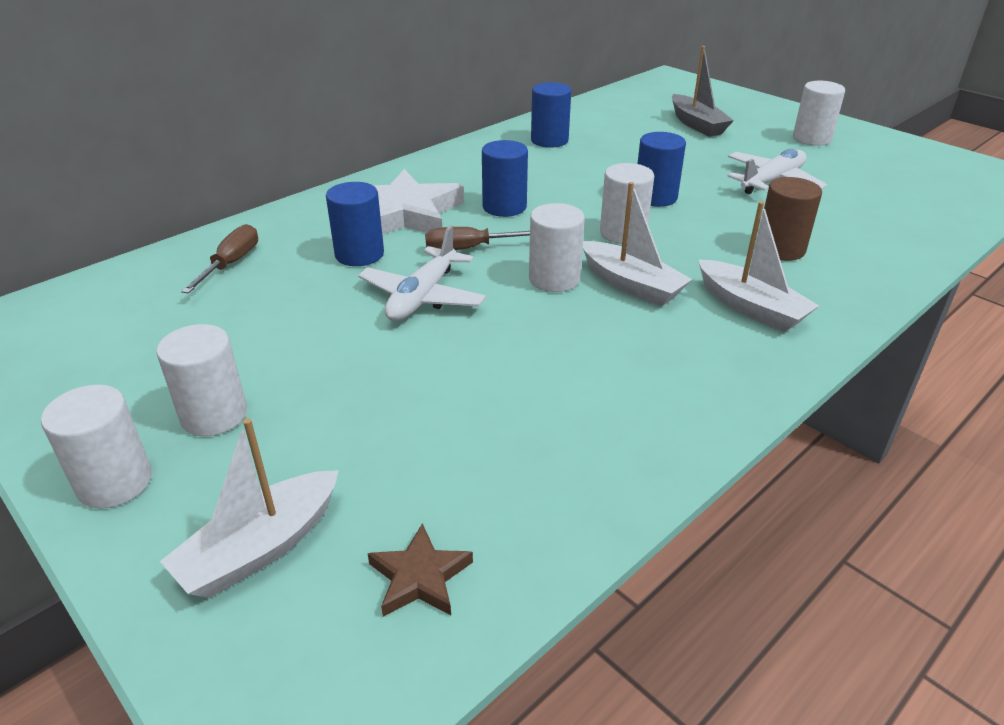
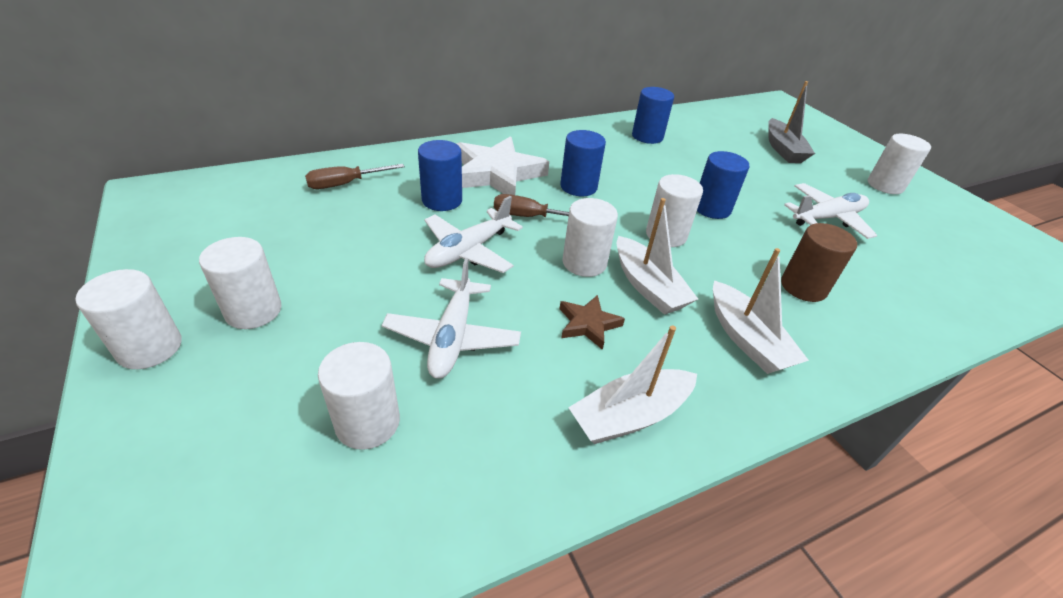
camera: 15 degrees right, 5 degrees up
white boat [160,418,339,598] -> white boat moved to [568,325,697,444]
brown screwdriver [181,224,258,294] -> brown screwdriver turned 150 degrees counterclockwise [305,164,405,189]
brown star [368,523,473,617] -> brown star moved to [559,295,625,350]
none -> white cylinder [318,342,400,450]
none -> white plane [382,258,521,379]

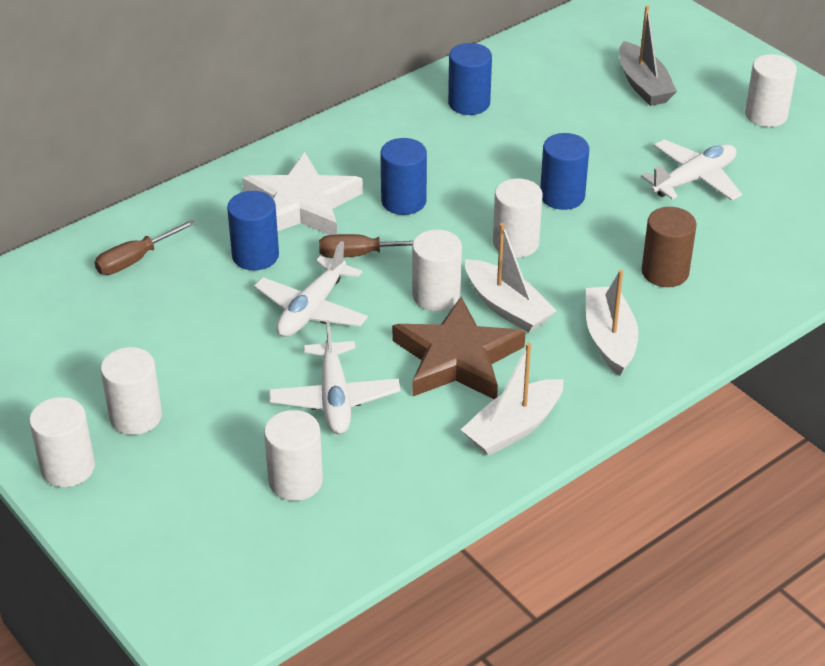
camera: 10 degrees left, 0 degrees up
brown star [559,295,625,350] -> brown star [392,297,526,399], size x2.03
white boat [713,248,809,374] -> white boat turned 150 degrees counterclockwise [586,270,638,376]

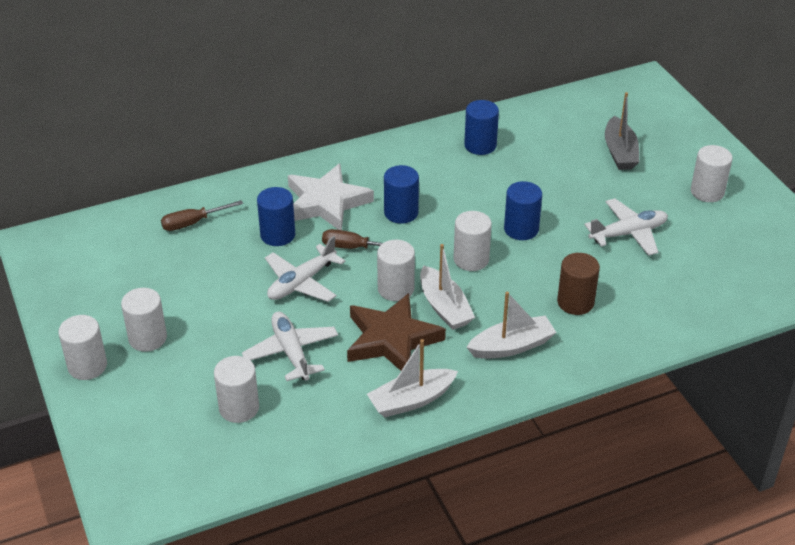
camera: 15 degrees right, 0 degrees up
white plane [269,320,401,434] -> white plane turned 150 degrees clockwise [242,312,338,381]
white boat [586,270,638,376] -> white boat turned 60 degrees clockwise [466,291,557,359]

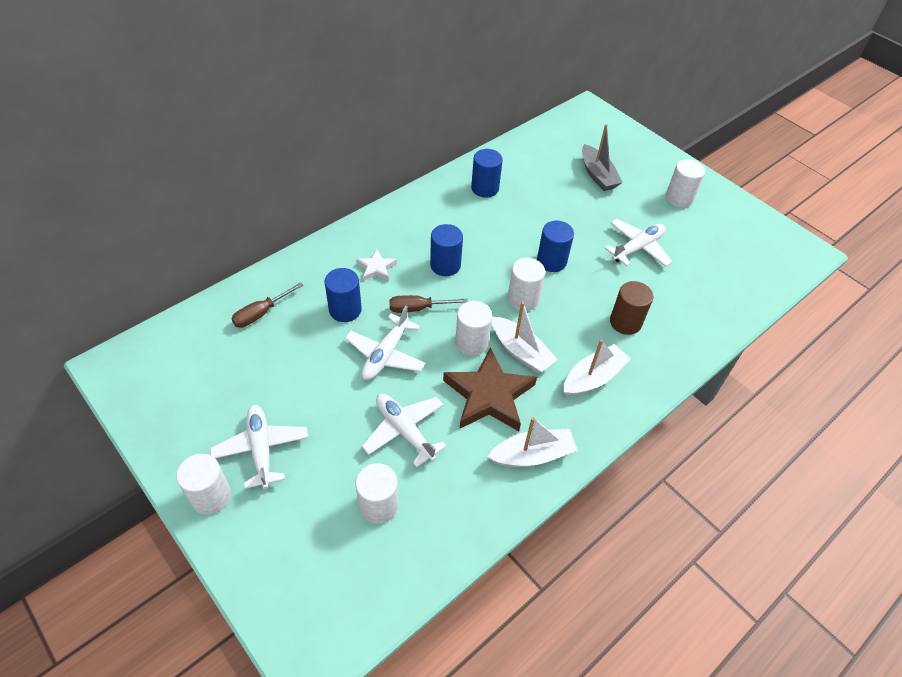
camera: 20 degrees left, 10 degrees up
white cylinder [121,288,167,352] -> white plane [210,405,308,489]
white star [288,163,374,230] -> white star [356,249,397,281], size x0.49
white boat [367,339,458,417] -> white boat turned 150 degrees counterclockwise [487,417,578,467]

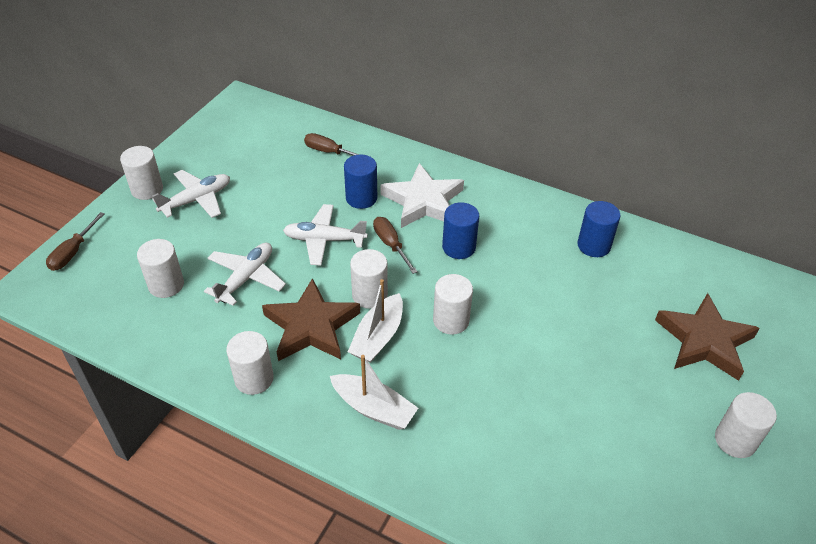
camera: 70 degrees right, 5 degrees down
white star [356,249,397,281] -> white star [380,163,464,228], size x2.03
white boat [487,417,578,467] -> white cylinder [226,331,274,395]
blue cylinder [537,221,574,272] -> none
grey boat [582,124,623,191] -> brown star [655,293,760,381]
white plane [605,219,672,267] -> none
brown cylinder [610,281,653,335] -> none
none -> brown screwdriver [46,212,105,271]

